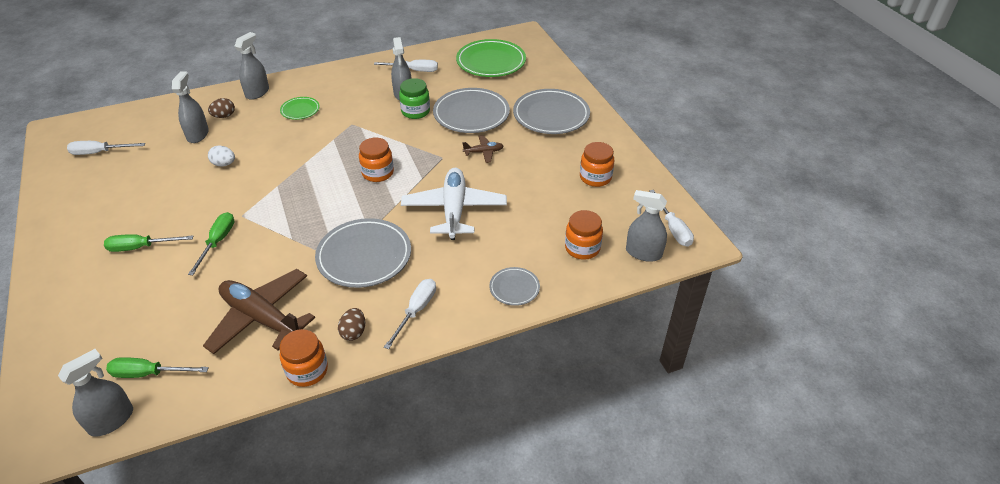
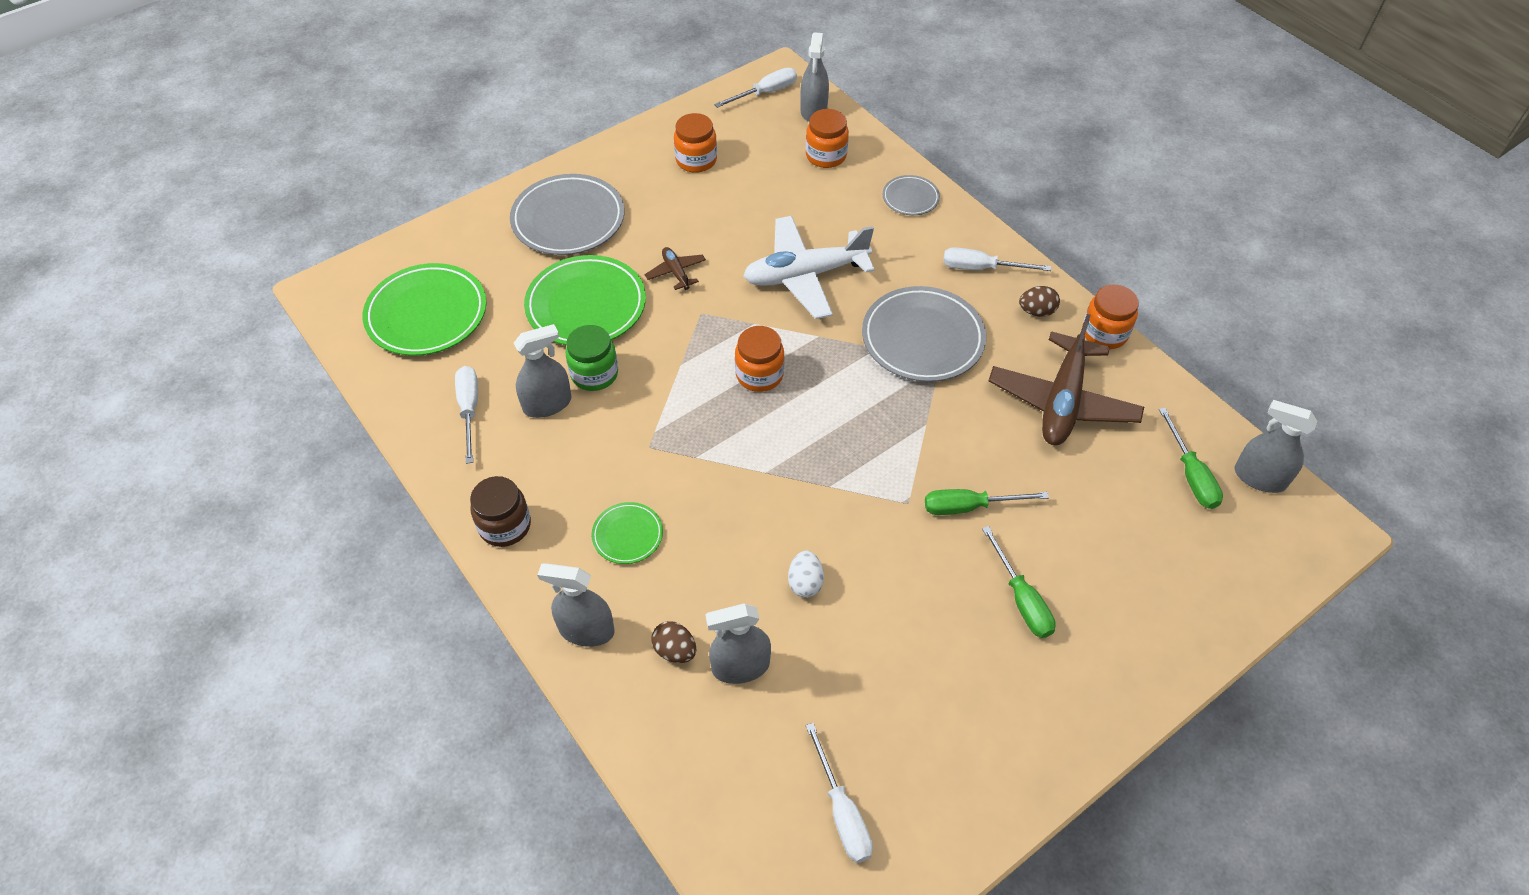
camera: 105 degrees left, 10 degrees up
grey plate [433,88,510,133] -> green plate [524,255,646,345]
none -> brown jar [470,476,531,547]

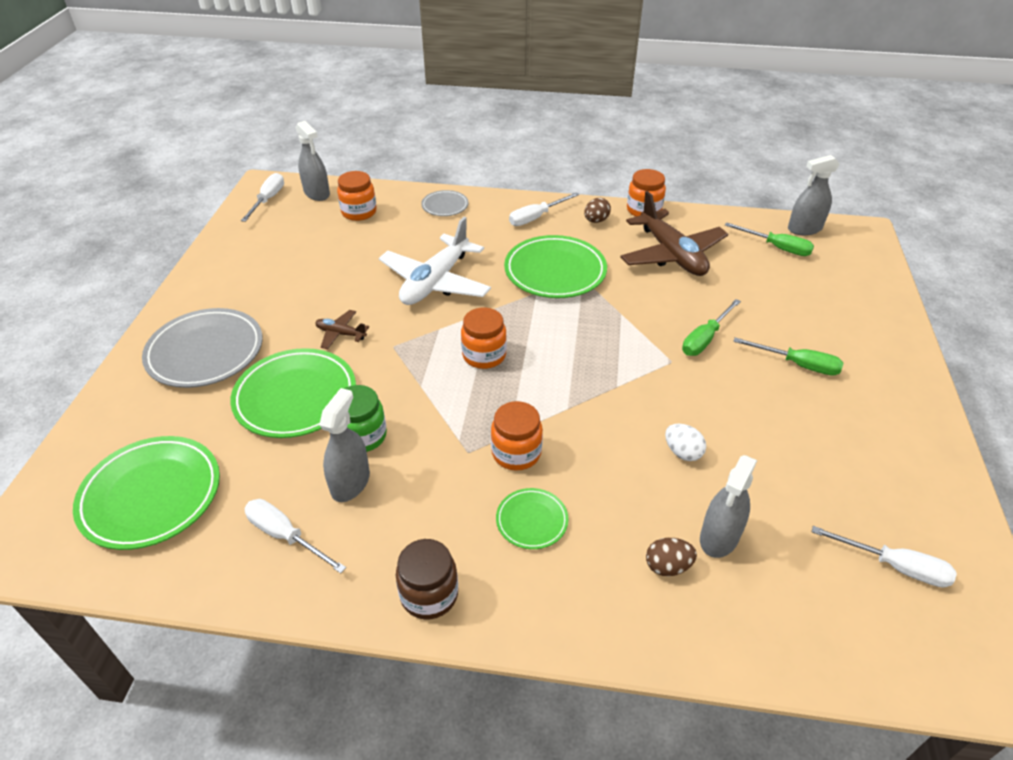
camera: 45 degrees left, 10 degrees down
grey spray bottle [537,563,615,647] -> none
orange jar [674,113,717,173] -> orange jar moved to [491,401,543,471]
grey plate [862,286,986,382] -> green plate [504,235,607,298]

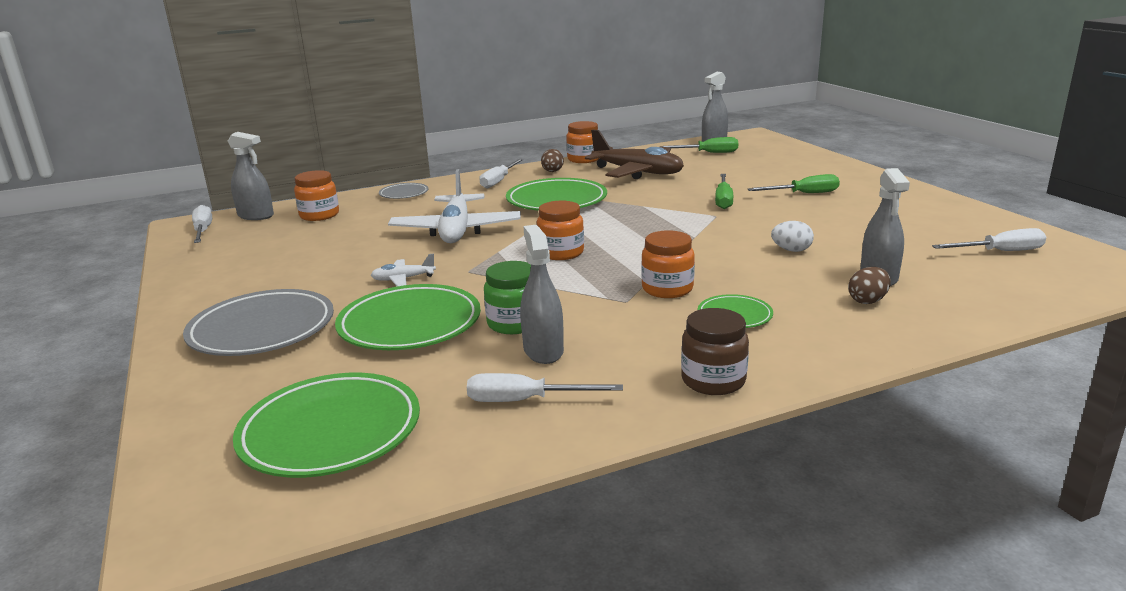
camera: 30 degrees left, 20 degrees down
brown plane [315,310,369,349] -> white plane [371,253,436,286]

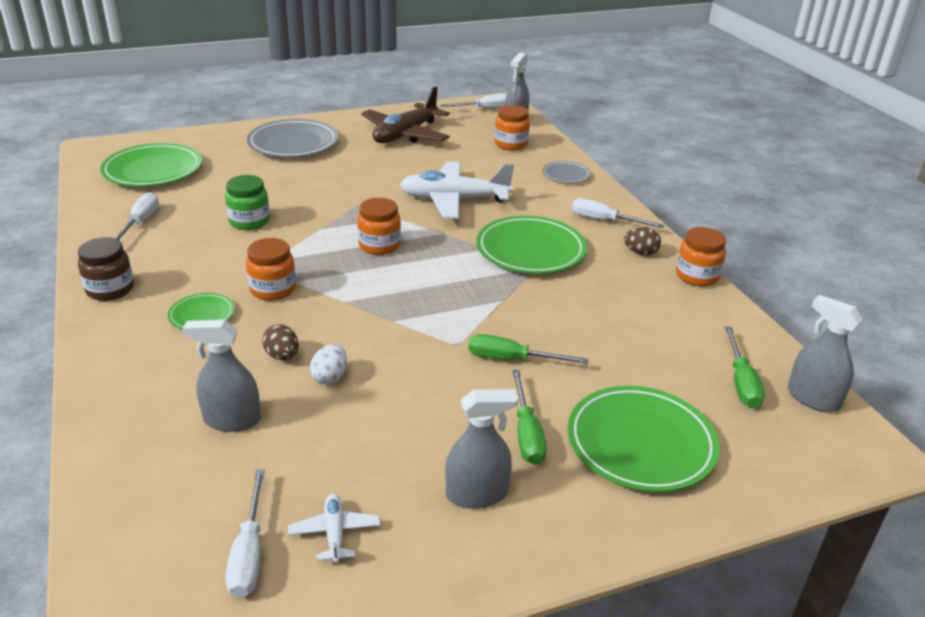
camera: 90 degrees right, 10 degrees up
green plate [335,284,481,350] -> green plate moved to [568,386,720,492]
white plane [371,253,436,286] -> white plane moved to [288,493,380,563]
grey spray bottle [520,225,564,364] -> grey spray bottle moved to [445,389,518,509]
brown plane [585,130,684,179] -> brown plane moved to [361,86,450,143]
brown egg [848,267,891,304] -> brown egg moved to [262,324,299,360]

